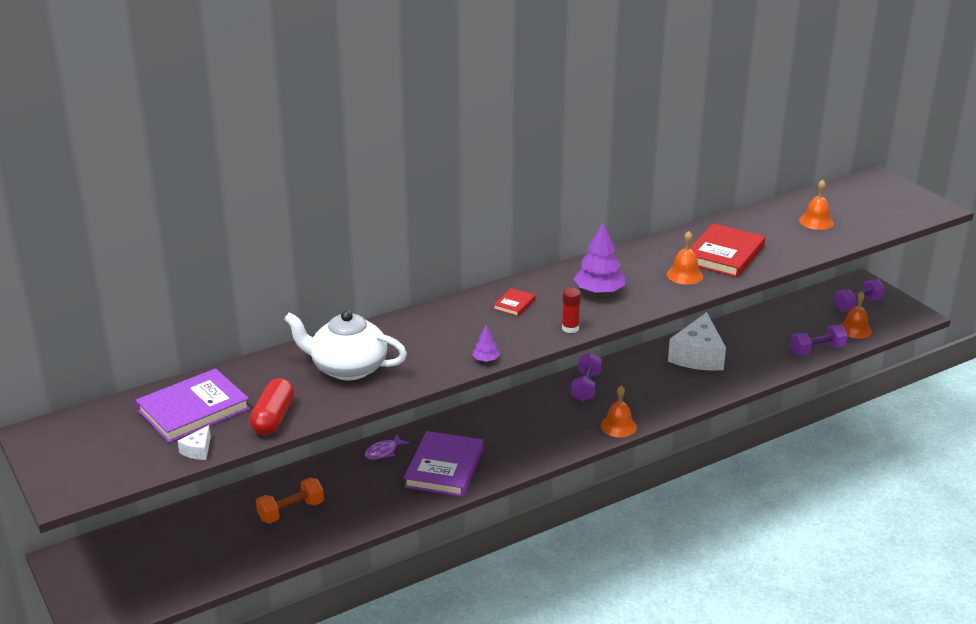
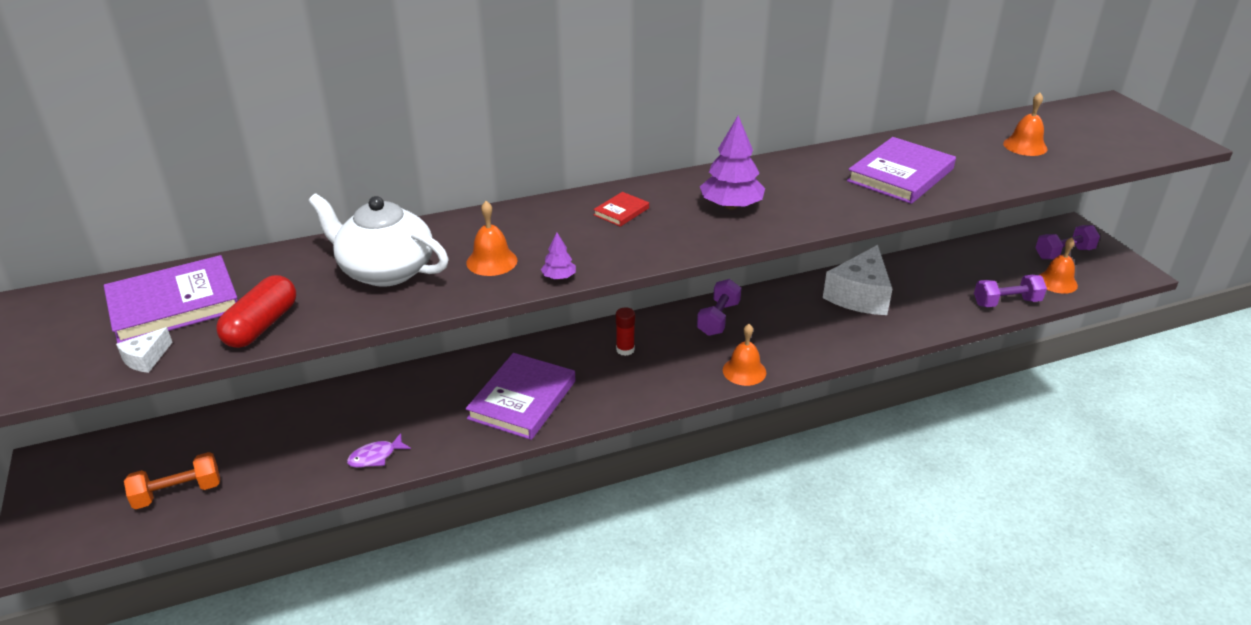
camera: 10 degrees right, 5 degrees up
orange dumbbell [256,478,324,523] -> orange dumbbell moved to [124,452,220,509]
purple fish [365,435,409,460] -> purple fish moved to [347,433,411,468]
red glue stick [562,288,581,333] -> red glue stick moved to [616,307,635,356]
orange bell [667,231,703,285] -> orange bell moved to [466,201,518,276]
red book [689,223,765,278] -> purple book [847,137,956,204]

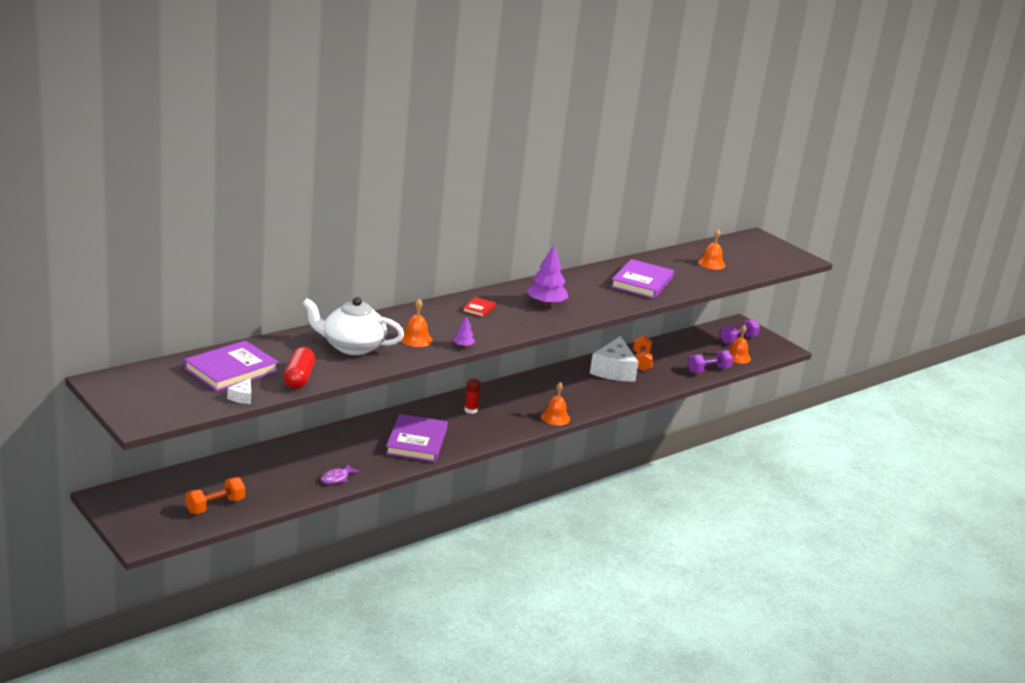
camera: 20 degrees left, 10 degrees down
purple dumbbell [697,279,741,336] -> none
none -> orange dumbbell [633,335,653,371]

